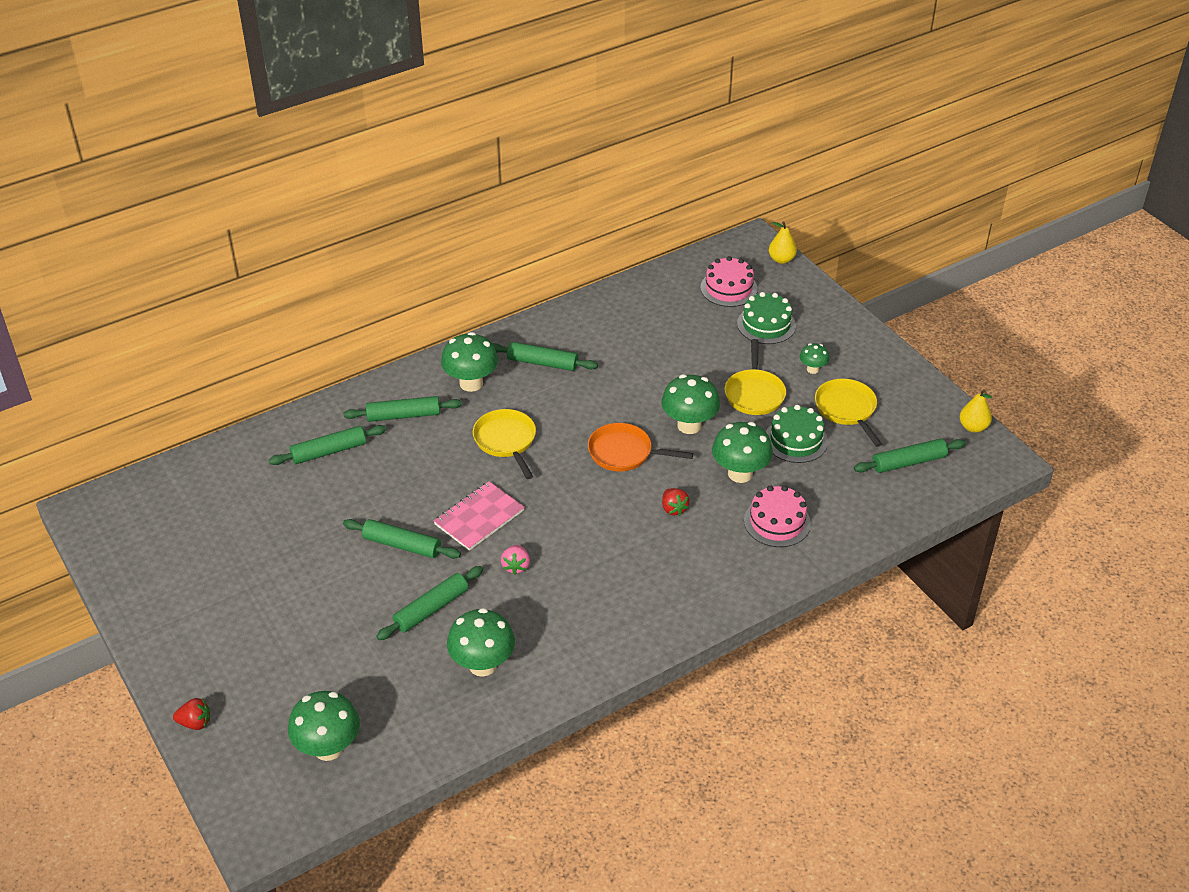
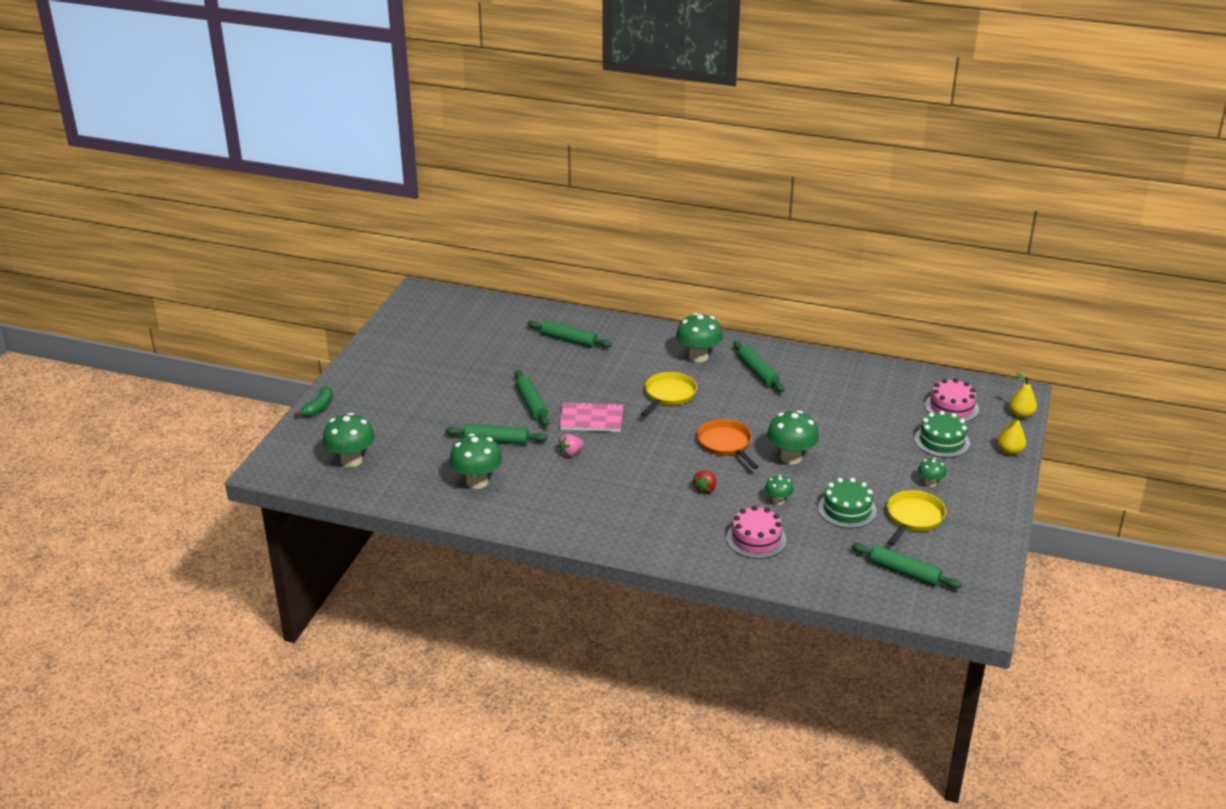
camera: 50 degrees right, 10 degrees down
red strawberry [173,698,210,730] -> green banana [294,386,333,417]
green rolling pin [344,396,462,422] -> none
green mushroom [712,422,773,483] -> green mushroom [765,475,793,505], size x0.53
yellow pan [725,339,786,415] -> none
yellow pear [960,389,992,433] -> yellow pear moved to [998,414,1026,455]

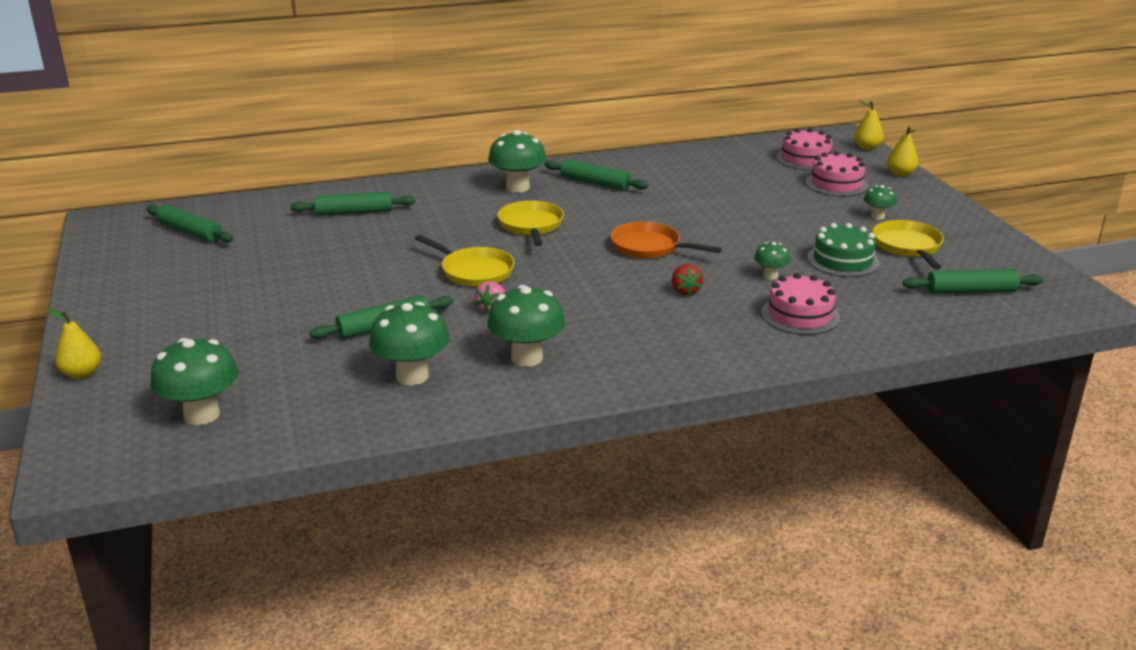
camera: 35 degrees left, 5 degrees down
green banana [294,386,333,417] -> yellow pear [48,309,101,379]
green rolling pin [515,370,549,426] -> green rolling pin moved to [147,205,234,243]
pink notebook [559,401,623,432] -> yellow pan [415,234,515,287]
green mushroom [767,411,819,464] -> green mushroom moved to [487,285,565,367]
green cake [914,411,970,458] -> pink cake [806,151,869,196]

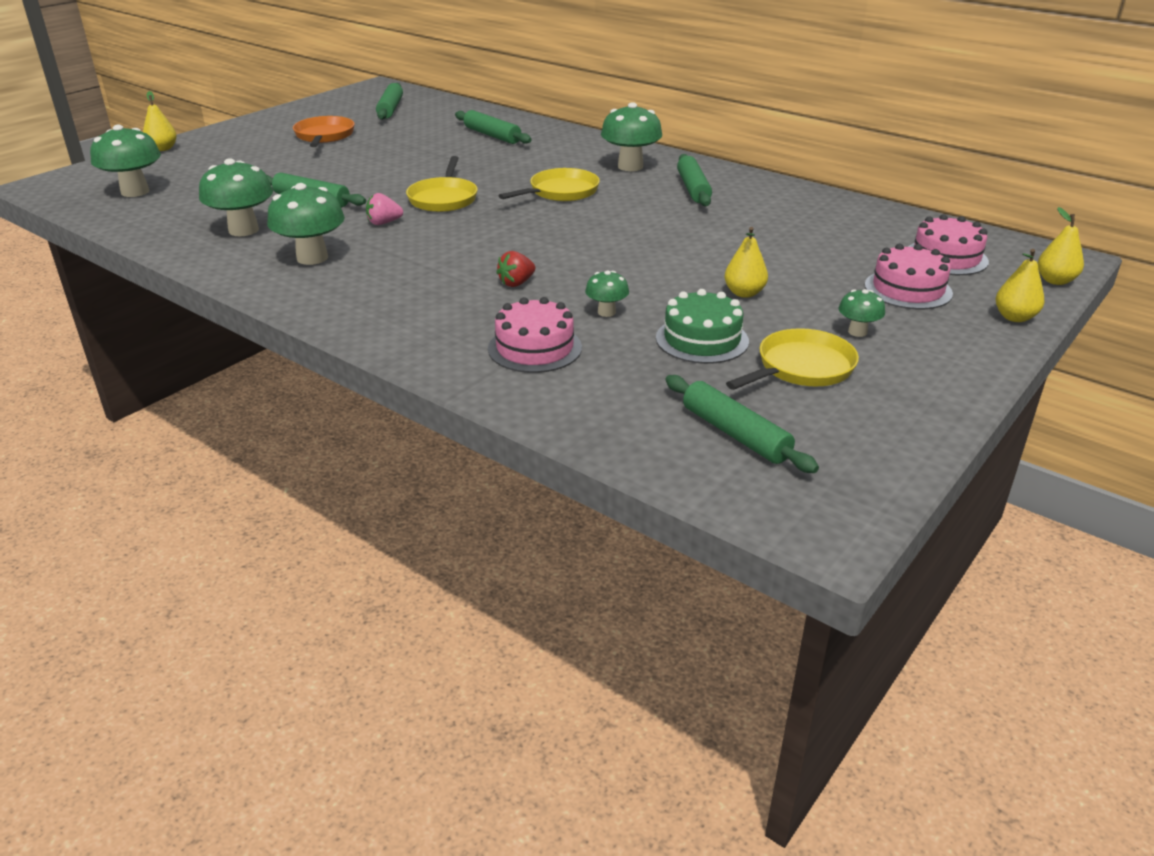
camera: 55 degrees right, 5 degrees up
orange pan [610,222,722,259] -> orange pan moved to [293,116,355,147]
none -> yellow pear [725,227,768,298]

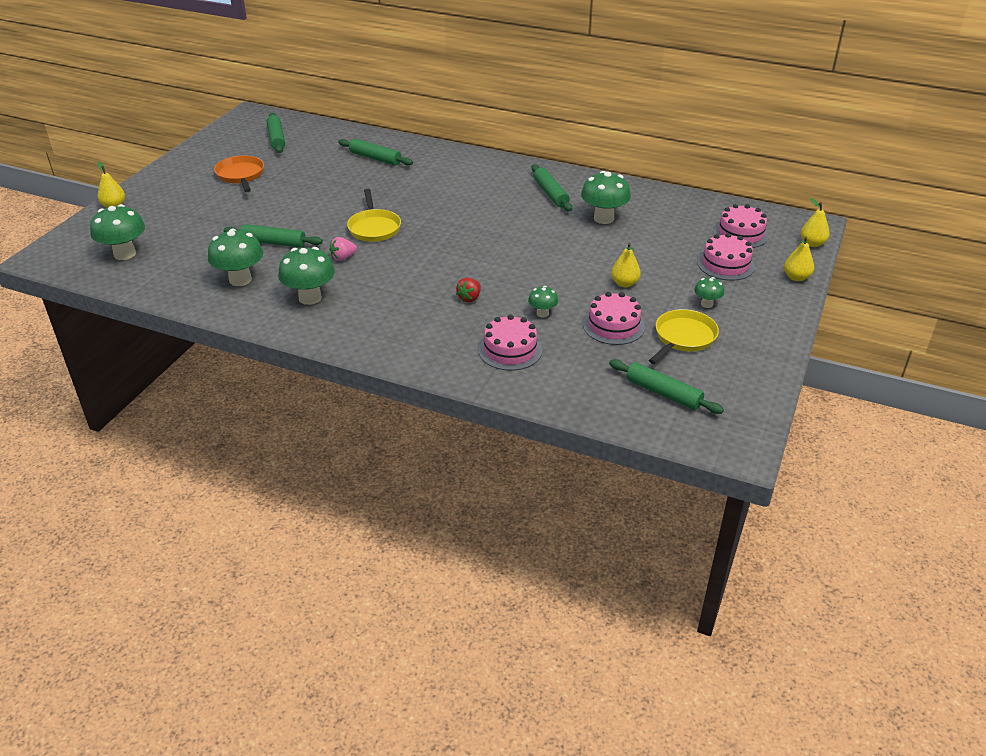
camera: 15 degrees left, 5 degrees up
yellow pan [498,168,600,201] -> none
green mushroom [601,102,662,171] -> green mushroom moved to [581,171,631,224]
green cake [656,289,749,364] -> pink cake [583,292,645,345]

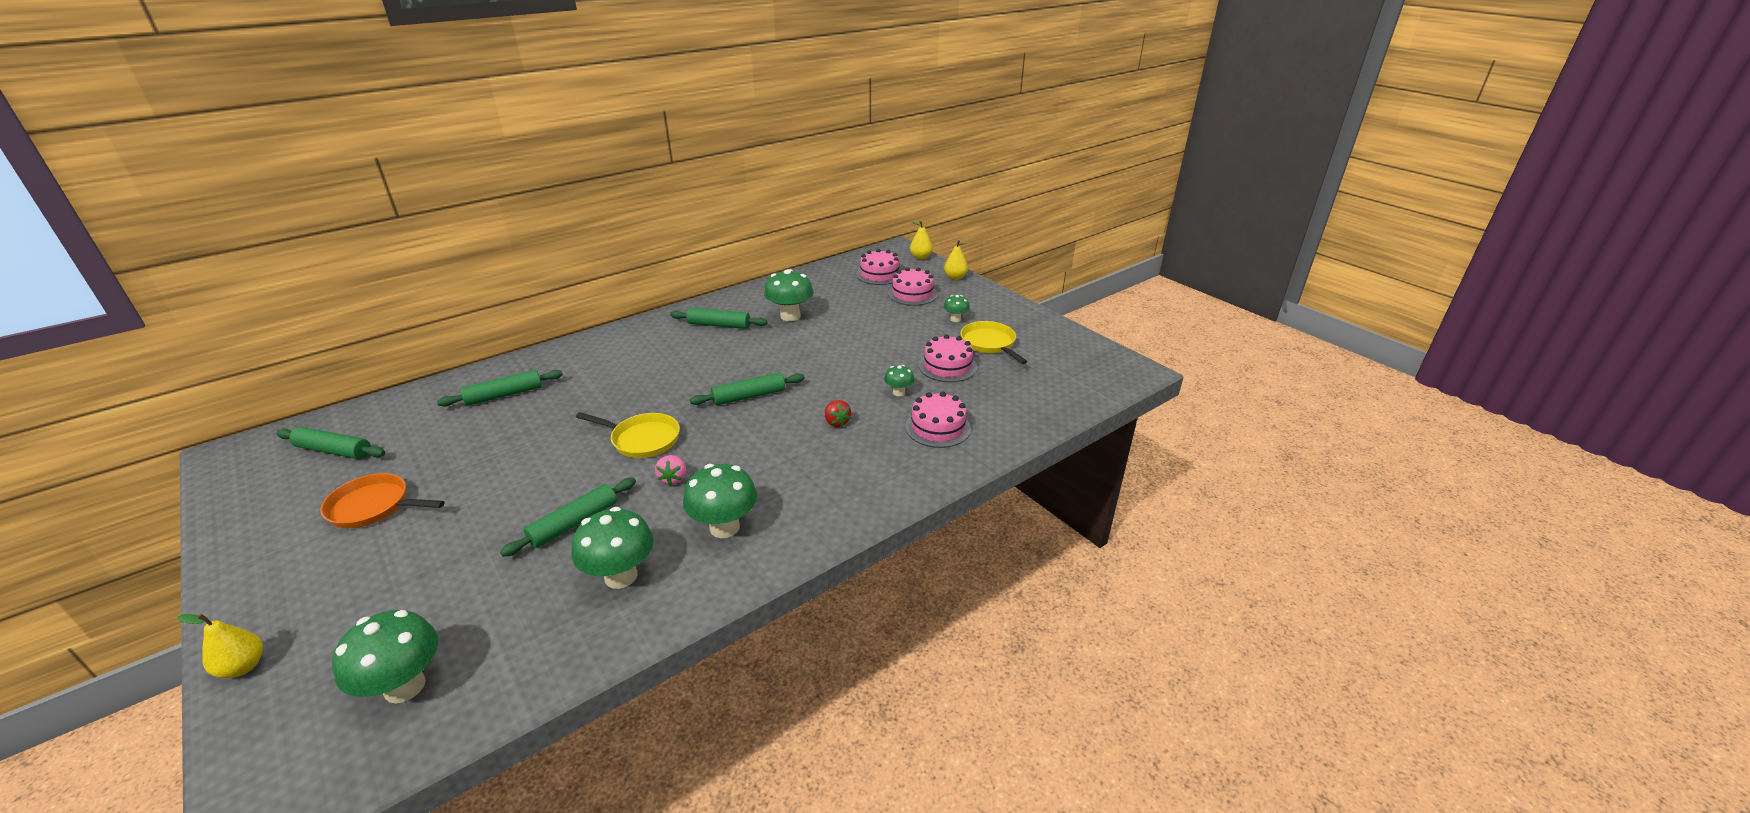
camera: 60 degrees left, 5 degrees down
green rolling pin [609,359,724,414] -> green rolling pin moved to [690,373,805,405]
yellow pear [611,242,641,287] -> none

